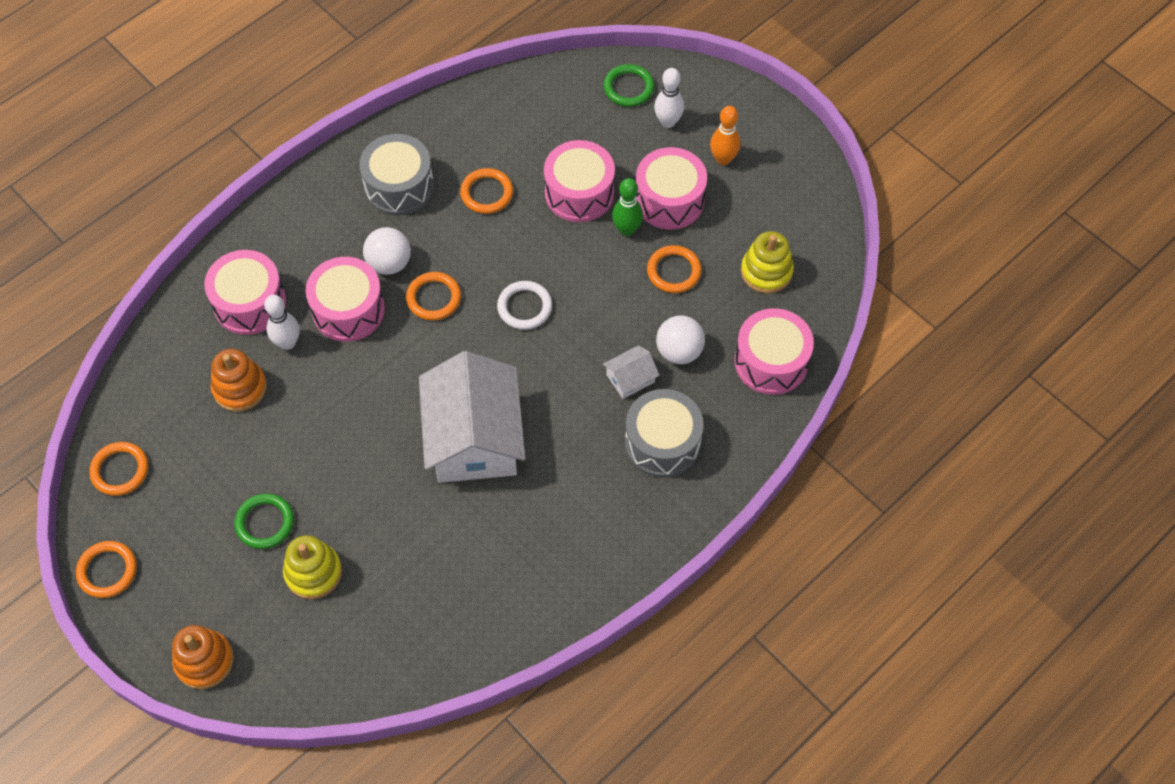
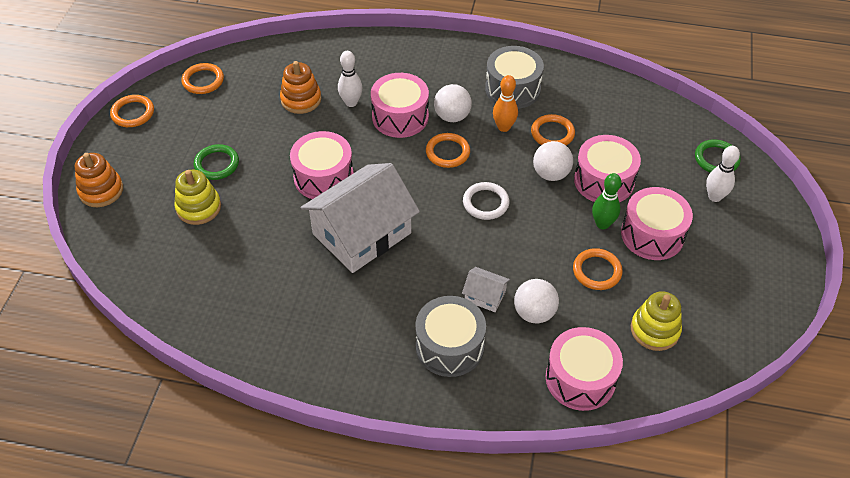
camera: 55 degrees right, 10 degrees down
pink drum [204,250,286,335] -> pink drum moved to [290,131,354,199]
orange bowling pin [710,106,741,165] -> orange bowling pin moved to [493,75,518,132]
none -> white ball [533,141,573,181]

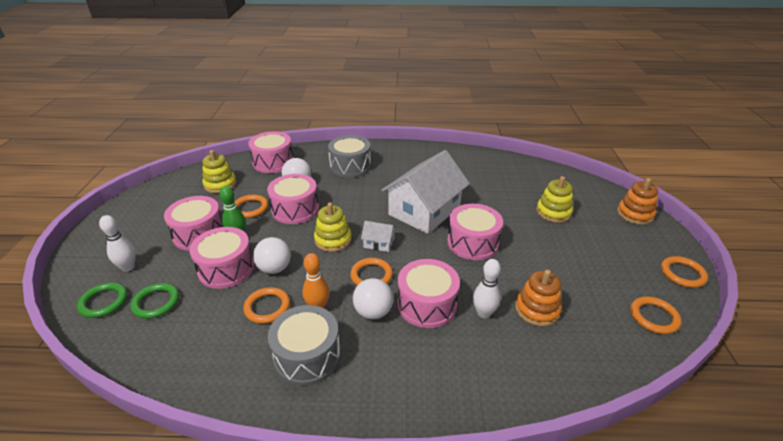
camera: 170 degrees right, 15 degrees down
green ring [194,144,239,180] -> green ring moved to [131,283,179,319]
white house [462,267,510,312] -> white house moved to [361,221,396,252]
white ring [463,182,509,220] -> yellow stacking toy [314,202,352,252]
none -> pink drum [267,174,319,224]

